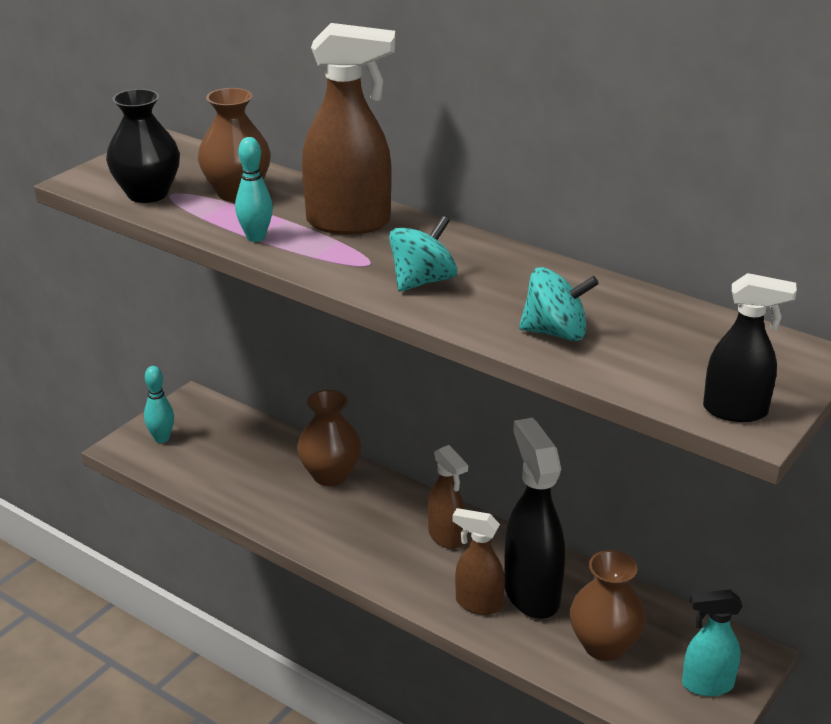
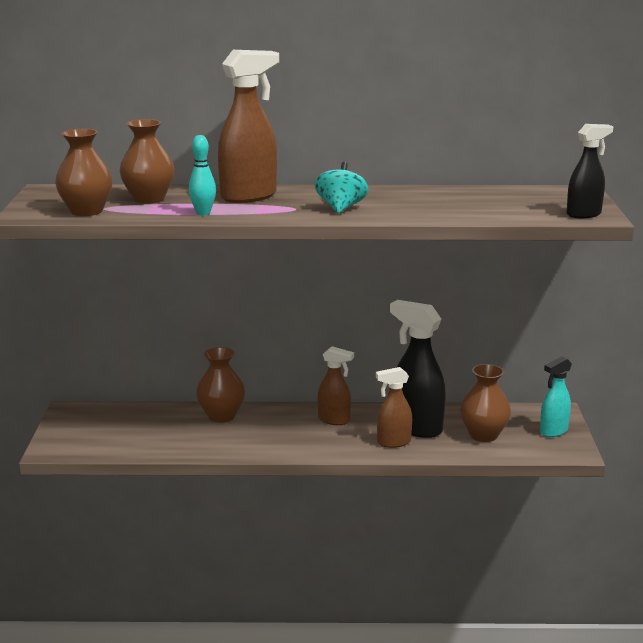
camera: 35 degrees left, 10 degrees down
black vase [106,89,180,203] -> brown vase [55,129,113,216]
turquoise bowling pin [144,366,174,443] -> none
turquoise spinning top [519,267,599,341] -> none

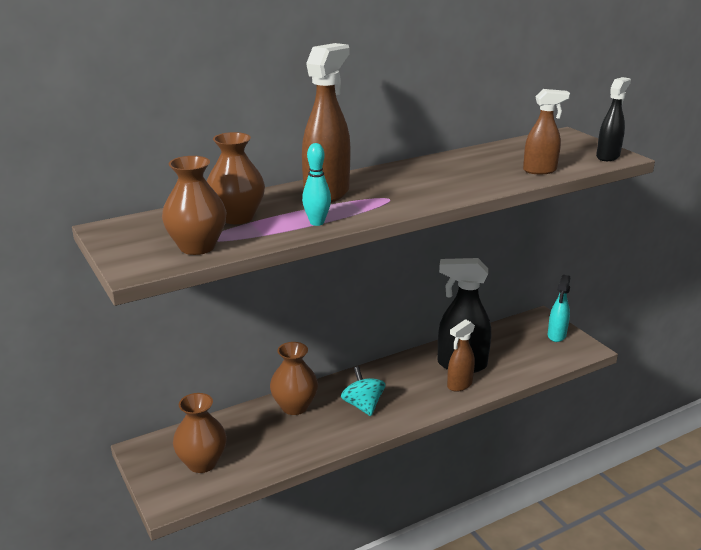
camera: 30 degrees left, 5 degrees up
turquoise spinning top [315,162,369,214] -> turquoise spinning top moved to [341,366,386,416]
brown spray bottle [318,346,354,425] -> brown spray bottle moved to [523,89,570,174]
brown vase [460,364,511,442] -> brown vase moved to [173,393,227,473]

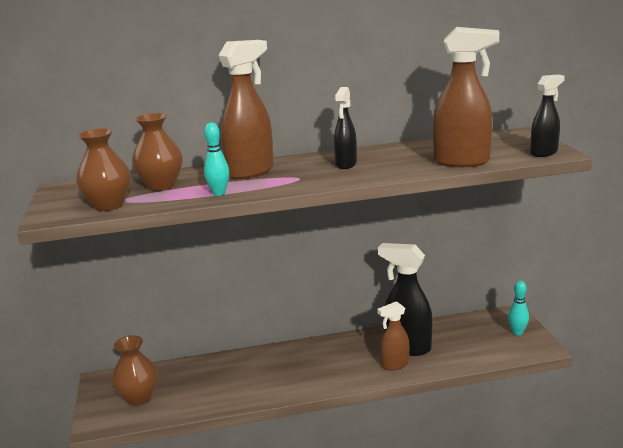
camera: 20 degrees right, 5 degrees down
brown vase [270,342,318,415] -> none
turquoise spinning top [341,366,386,416] -> none
brown spray bottle [523,89,570,174] -> brown spray bottle [433,27,500,167], size x1.67
turquoise spray bottle [548,275,570,342] -> turquoise bowling pin [508,280,529,335]
none -> black spray bottle [334,87,357,169]

